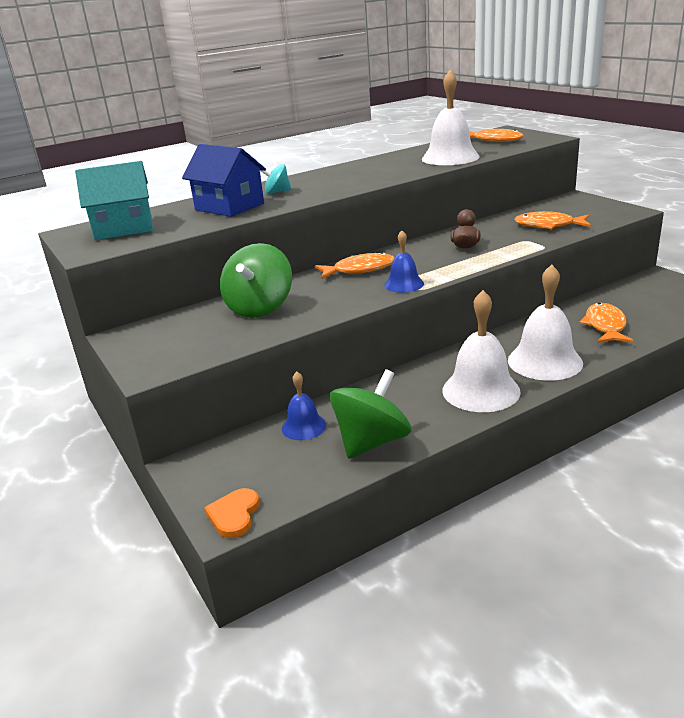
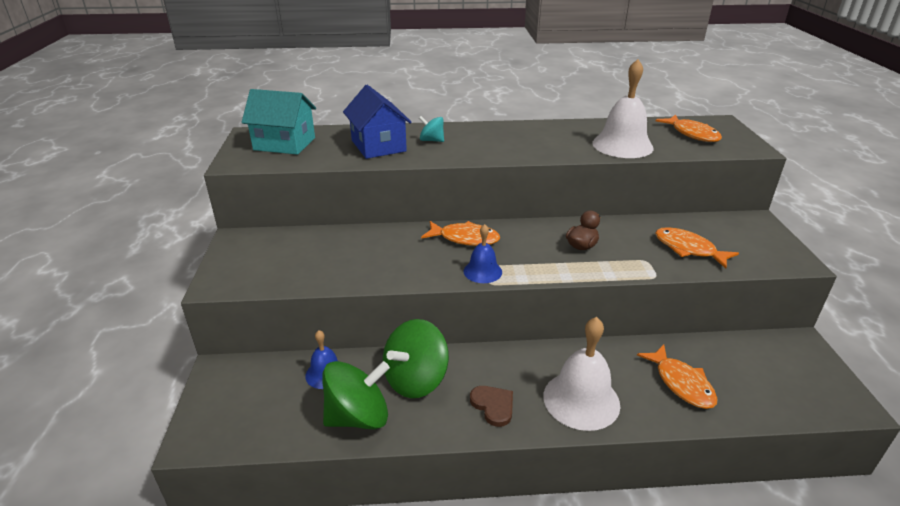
camera: 25 degrees right, 5 degrees up
orange heart [204,488,260,538] -> none
green spinning top [220,243,292,318] -> green spinning top moved to [383,319,449,398]
white bell [442,290,521,412] -> brown heart [470,386,513,427]
orange fish [579,303,634,343] -> orange fish turned 120 degrees clockwise [637,345,718,409]

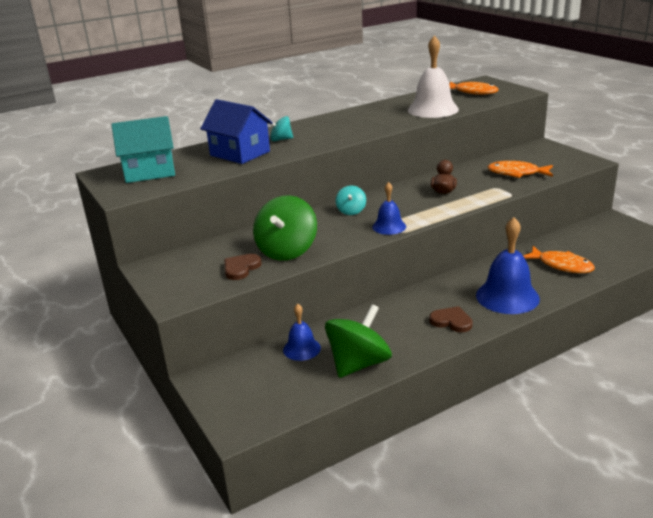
camera: 25 degrees left, 5 degrees down
green spinning top [383,319,449,398] -> green spinning top moved to [253,195,317,261]
orange fish [421,221,500,246] -> turquoise spinning top [336,186,366,215]
white bell [543,317,620,431] -> blue bell [476,217,540,314]
none -> brown heart [224,254,262,280]

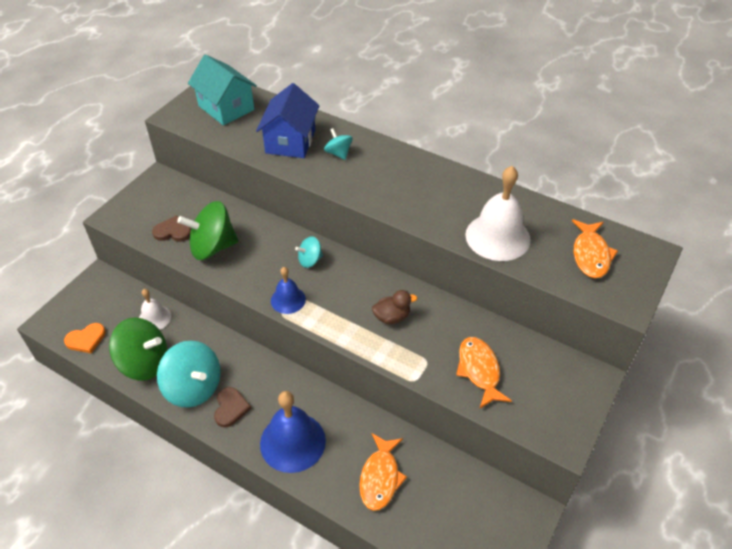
camera: 60 degrees right, 20 degrees up
blue bell [283,304,321,361] -> white bell [139,289,171,330]
none -> orange heart [64,323,106,353]
none -> turquoise spinning top [157,341,221,408]

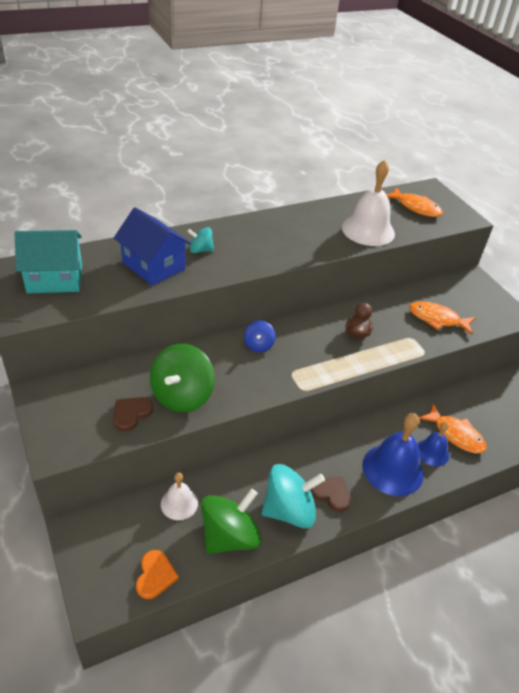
camera: 60 degrees left, 5 degrees down
blue bell [271,267,306,314] -> blue bell moved to [417,422,449,466]
turquoise spinning top [295,236,323,268] -> blue spinning top [244,321,276,352]

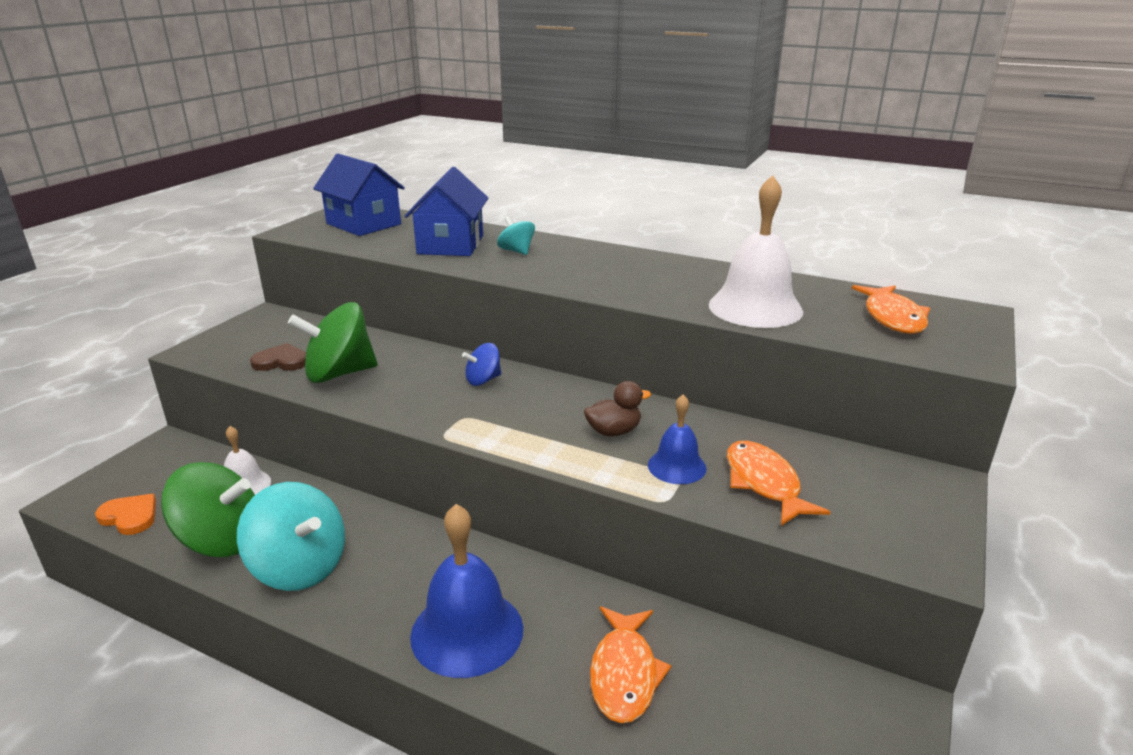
camera: 55 degrees right, 15 degrees down
turquoise house [15,230,82,293] -> blue house [313,154,405,236]
orange heart [136,550,179,599] -> orange heart turned 120 degrees counterclockwise [95,494,156,535]
brown heart [310,477,351,512] -> none
blue bell [417,422,449,466] -> blue bell moved to [648,394,707,484]

